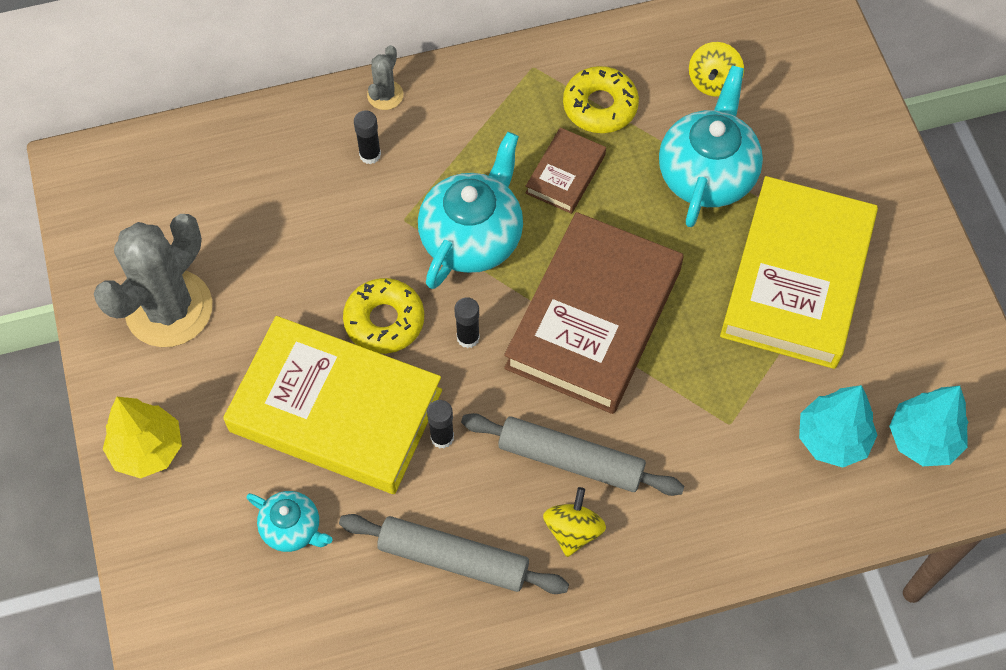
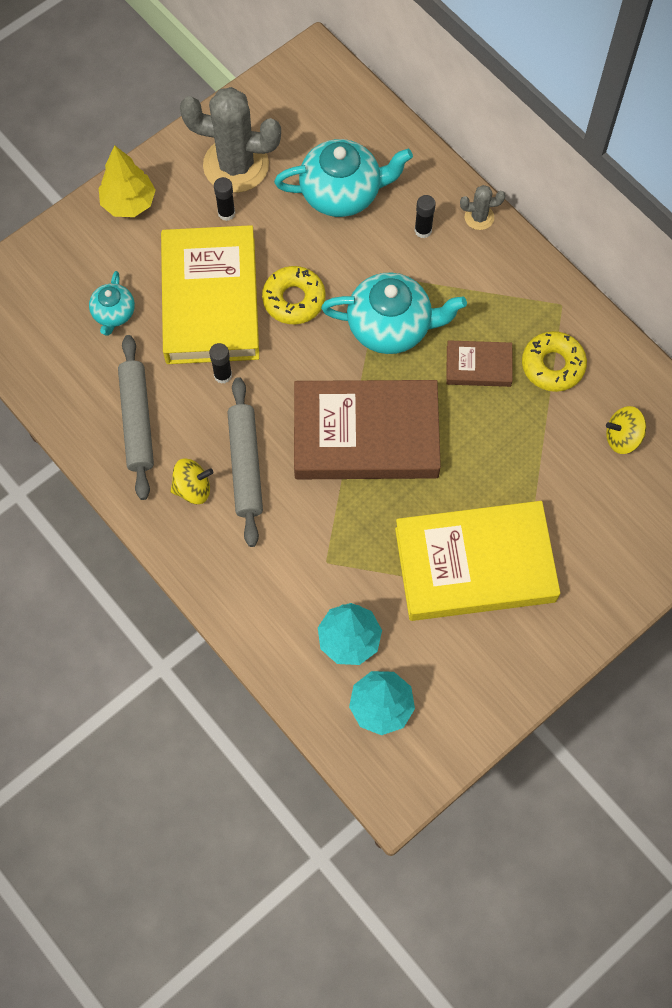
camera: 65 degrees right, 5 degrees up
black glue stick [454,297,480,348] -> black glue stick moved to [214,177,235,221]
turquoise teapot [659,65,763,227] -> turquoise teapot moved to [274,139,413,217]

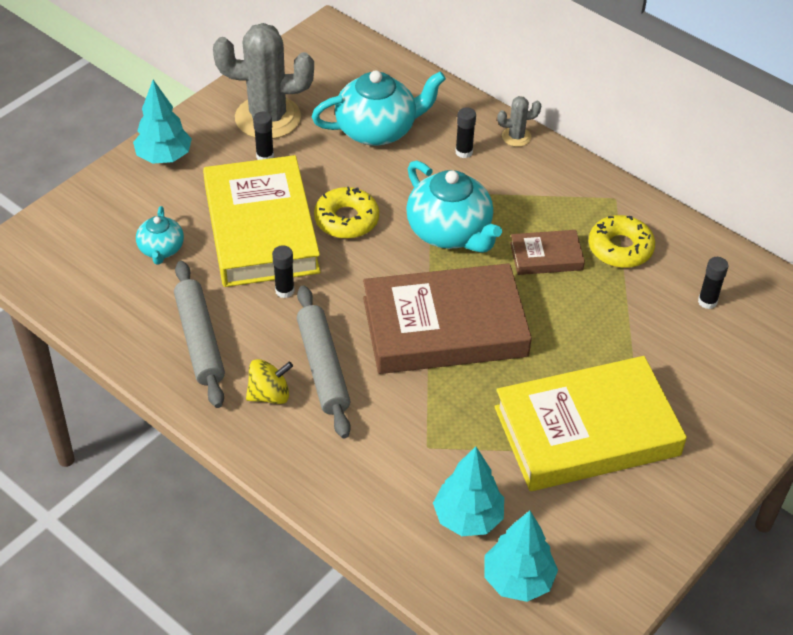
camera: 10 degrees left, 20 degrees down
yellow tree [99,145,155,217] -> turquoise tree [133,80,192,164]
turquoise teapot [321,272,467,354] -> turquoise teapot turned 60 degrees clockwise [406,161,502,253]
yellow spinning top [606,406,646,454] -> black glue stick [698,257,729,309]

